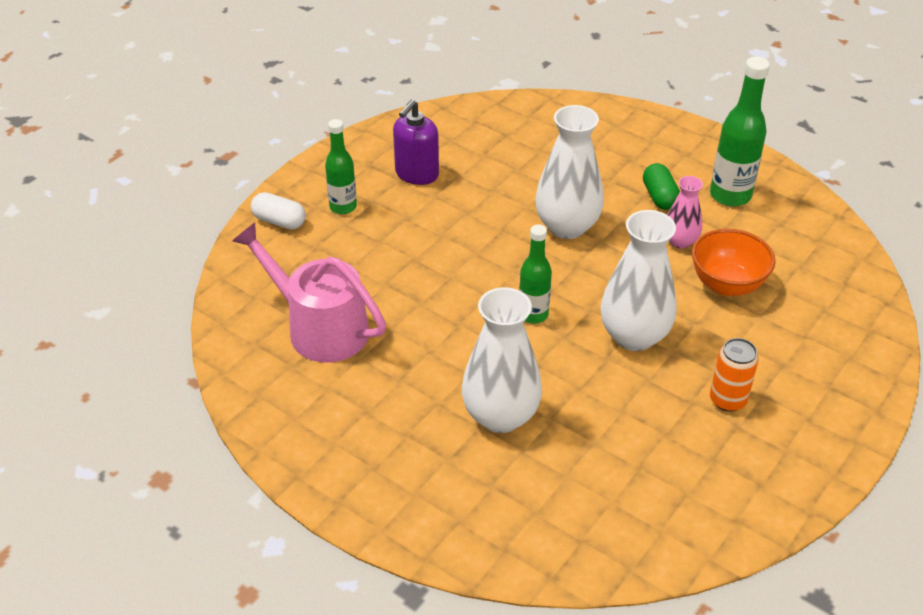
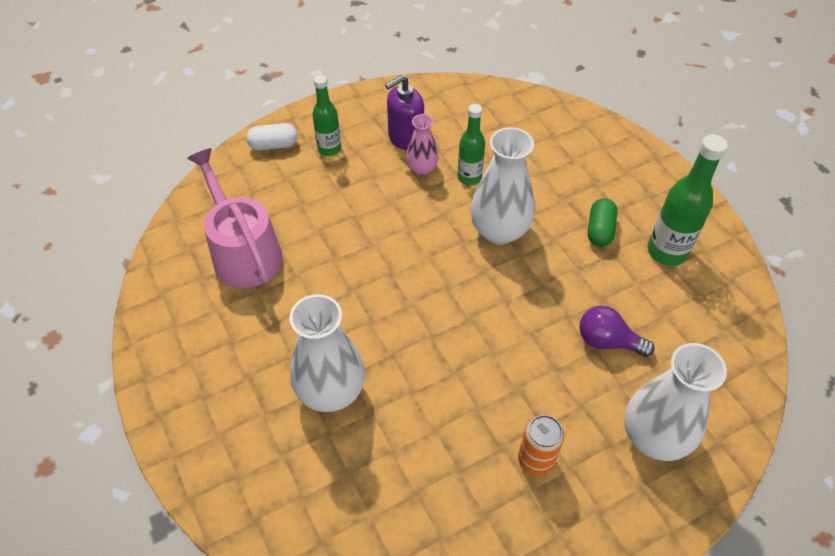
camera: 25 degrees right, 10 degrees up
white capsule [251,192,306,230] -> white capsule turned 60 degrees counterclockwise [246,123,298,150]
green bottle [519,224,552,324] -> green bottle moved to [457,104,485,185]
white vase [600,210,676,351] -> white vase moved to [624,343,727,461]
pink vase [668,176,703,249] -> pink vase moved to [406,114,439,175]
orange bowl [692,229,775,296] -> purple light bulb [579,306,655,357]

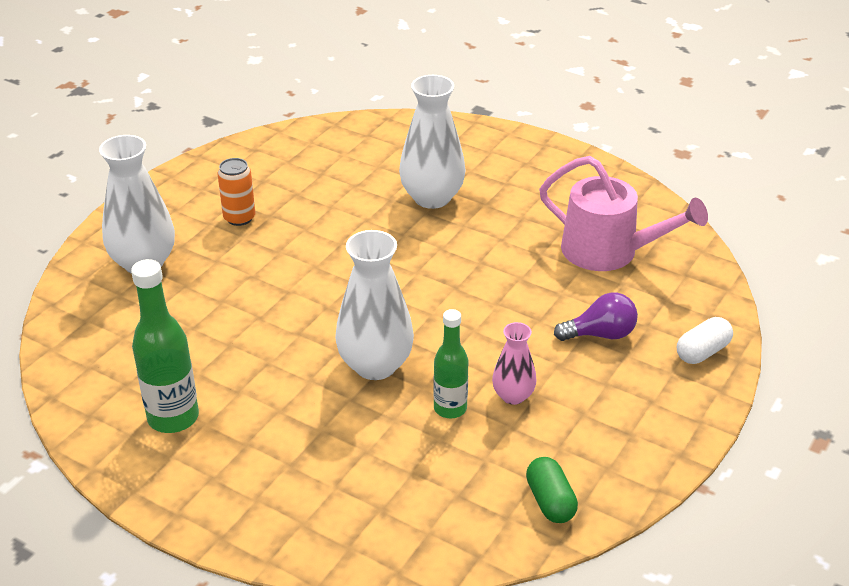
camera: 150 degrees right, 15 degrees down
green bottle [312,75,341,156] -> none
purple soap dispenser [385,75,424,150] -> none
purple light bulb [579,306,655,357] -> purple light bulb moved to [554,292,638,341]
green capsule [588,198,617,247] -> green capsule moved to [526,457,578,523]

